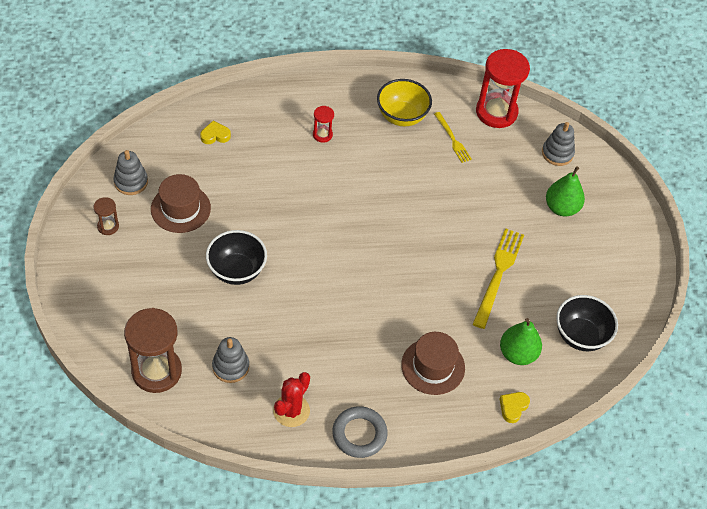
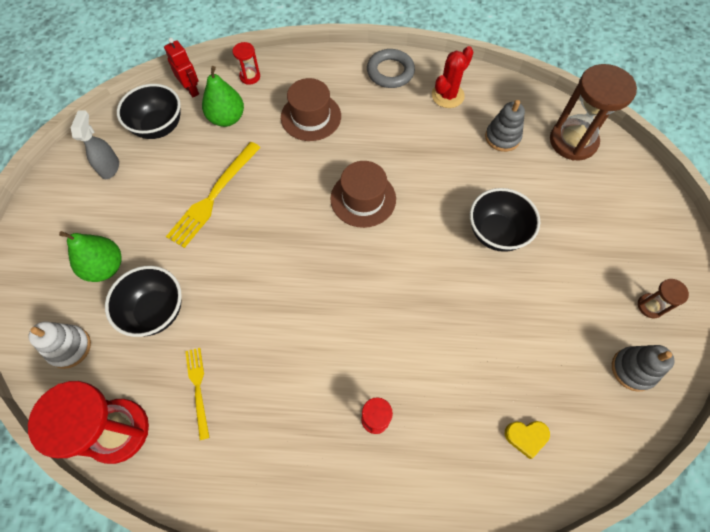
camera: 165 degrees left, 10 degrees up
brown hat [151,174,211,233] -> brown hat moved to [330,161,396,228]
yellow bowl [377,79,432,127] -> none
yellow heart [500,392,530,423] -> red hourglass [233,42,260,85]
grey stacking toy [542,122,575,166] -> white stacking toy [28,321,91,369]
none -> grey spray bottle [71,110,119,179]
none -> black bowl [105,266,182,337]
none -> red robot [164,38,199,98]

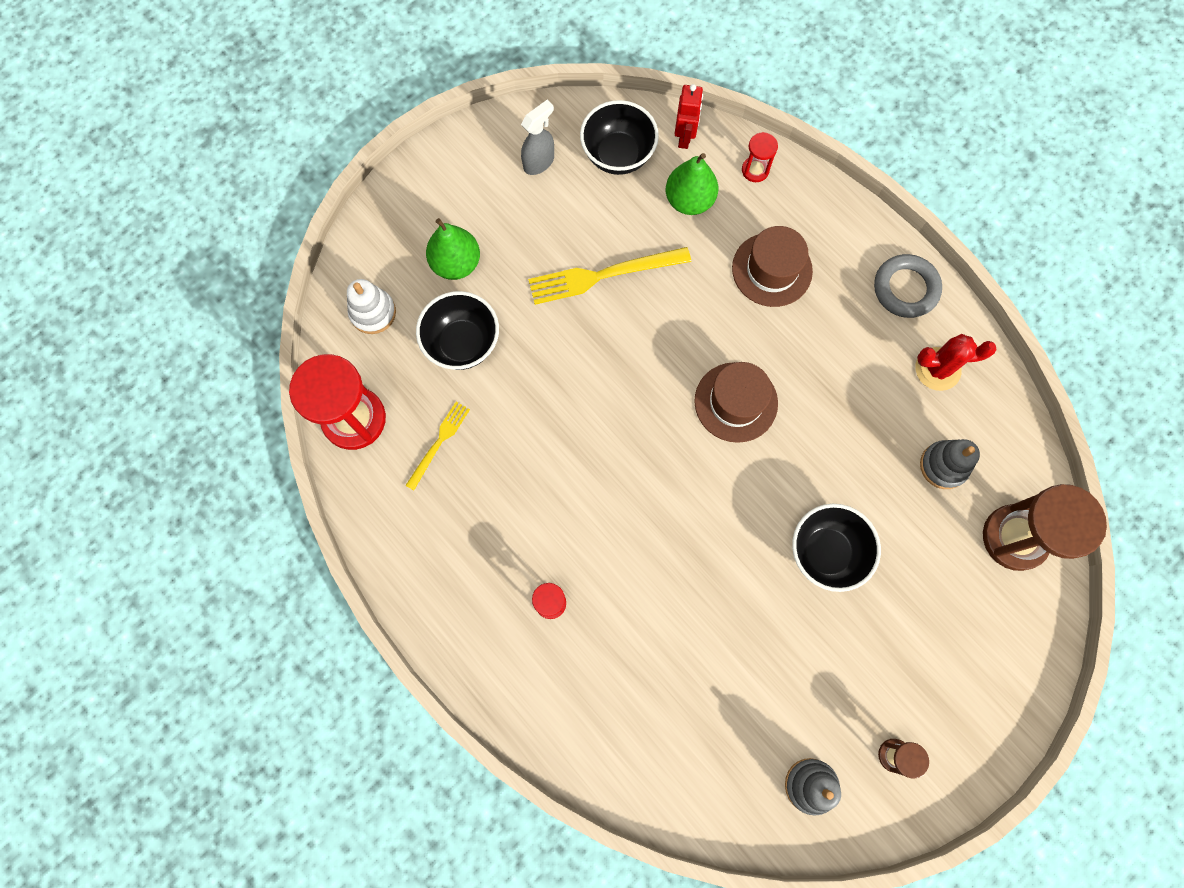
camera: 45 degrees right, 10 degrees up
yellow heart [505,421,550,459] -> none

